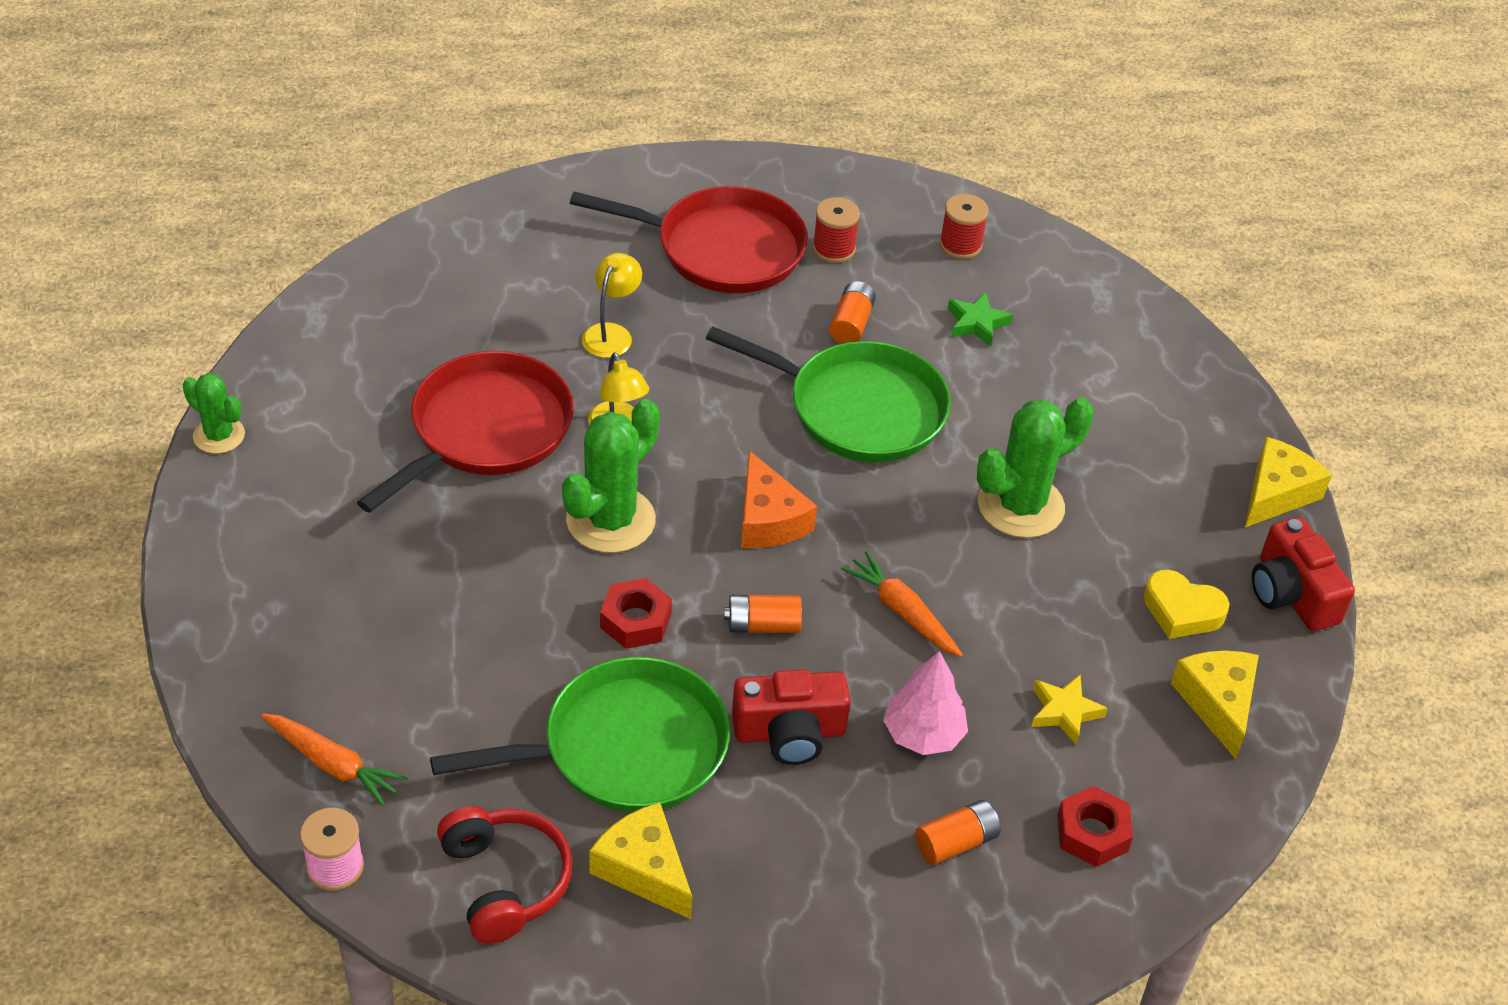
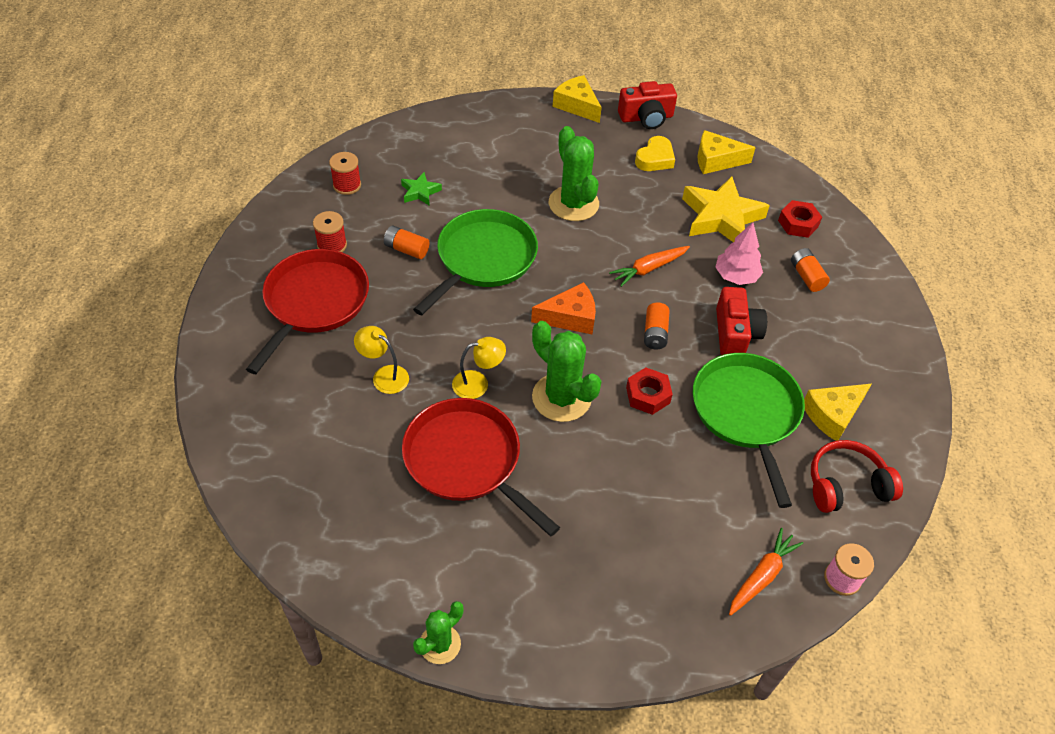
camera: 80 degrees left, 5 degrees up
yellow star [1031,675,1108,745] -> yellow star [682,176,770,242], size x2.07

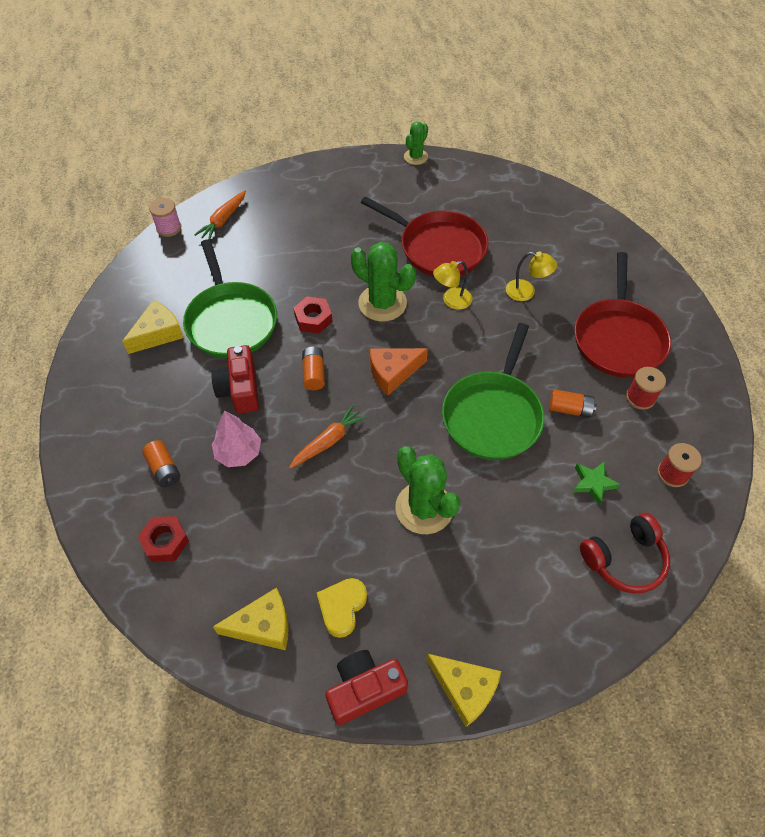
camera: 170 degrees right, 5 degrees up
yellow star [682,176,770,242] -> none
red headphones [811,440,903,513] -> red headphones moved to [580,513,670,594]

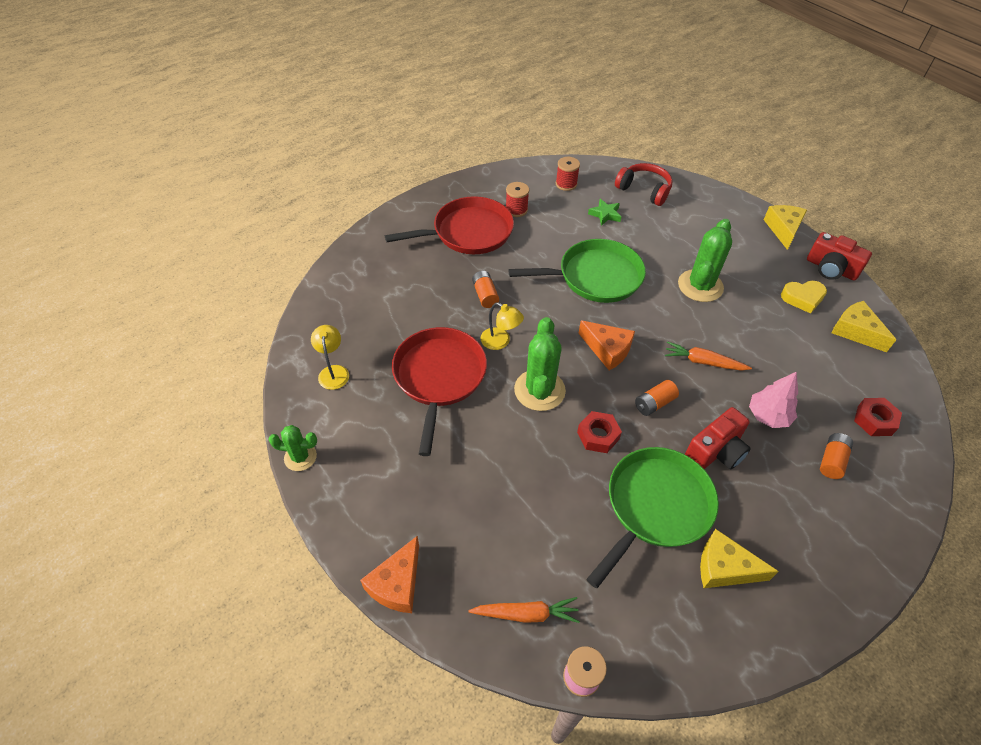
camera: 120 degrees left, 5 degrees down
yellow lamp [506,252,557,301] -> yellow lamp moved to [311,325,349,390]
orange battery [549,389,597,418] -> orange battery moved to [472,271,499,308]
none -> orange cheese [360,536,419,613]

